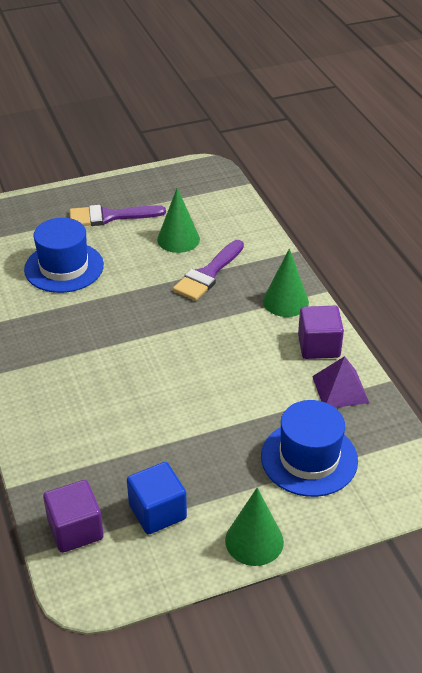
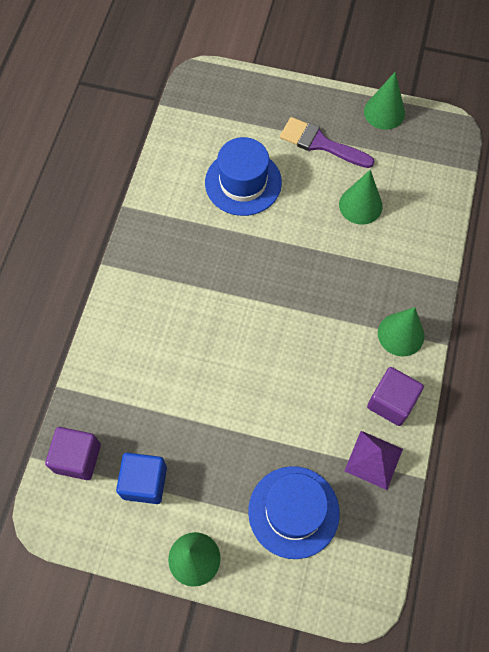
camera: 35 degrees right, 25 degrees up
purple brush [173,240,244,301] -> none
none -> green cone [364,71,405,130]

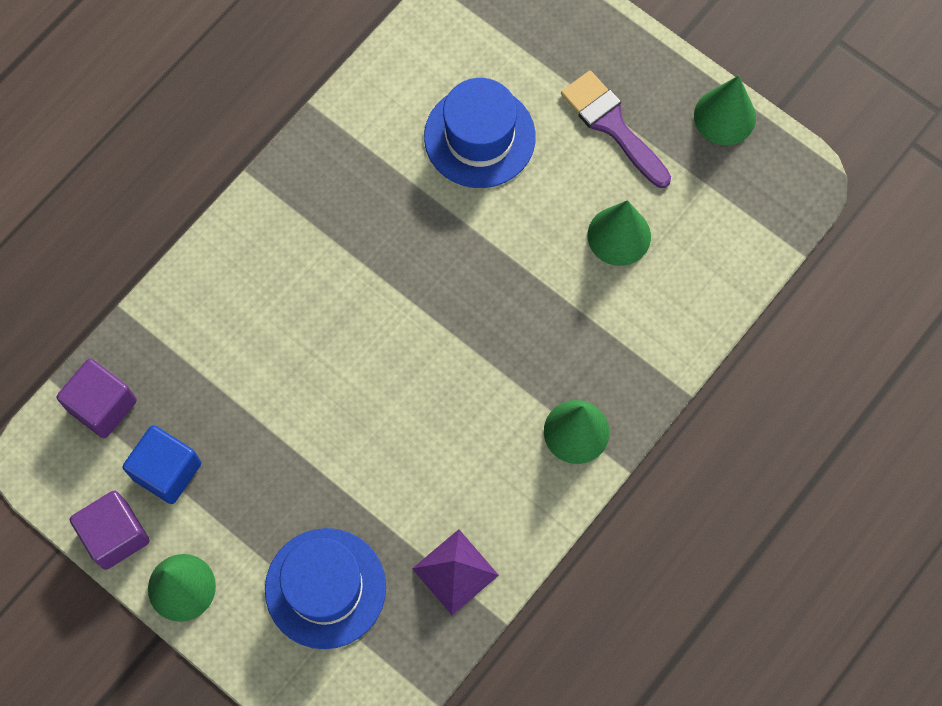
camera: 25 degrees right, 5 degrees up
purple cube [367,367,424,426] -> purple cube moved to [70,490,150,570]

